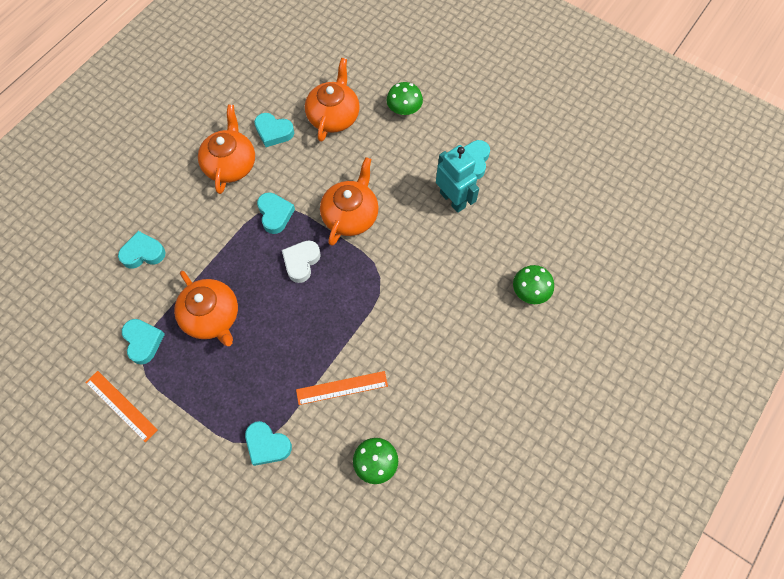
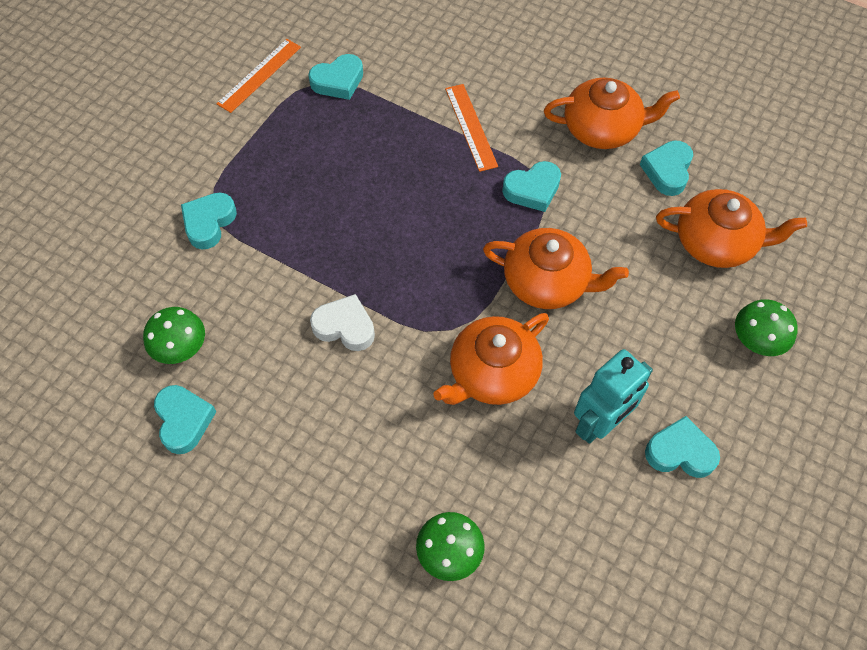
camera: 85 degrees right, 5 degrees down
turquoise heart [118,231,166,269] -> turquoise heart moved to [154,385,217,454]
orange teapot [174,271,238,346] -> orange teapot moved to [433,313,549,405]
white heart [282,240,321,283] -> white heart moved to [310,294,375,351]
orange ruler [296,371,388,405] -> orange ruler moved to [445,84,498,172]

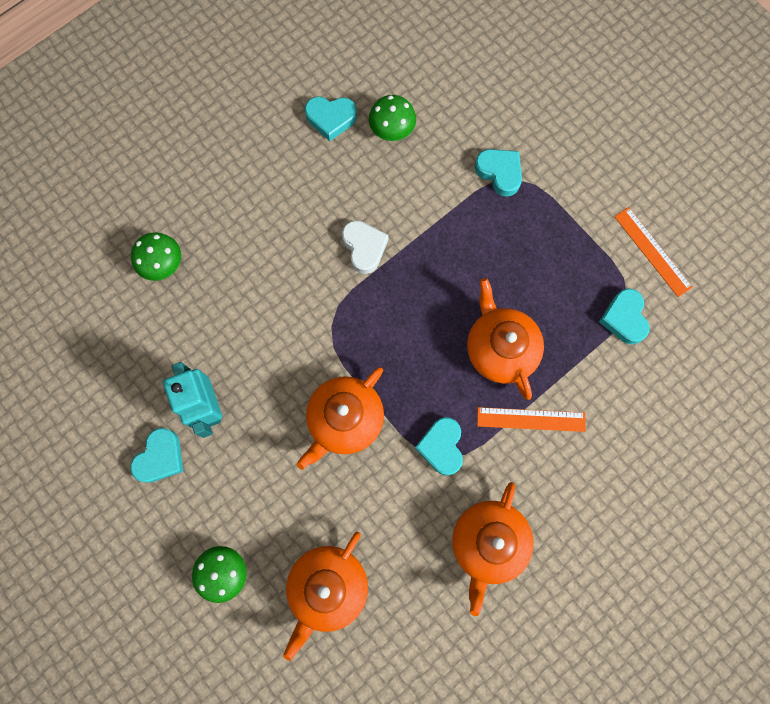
camera: 110 degrees right, 15 degrees up
white heart [310,294,375,351] -> white heart turned 60 degrees counterclockwise [342,220,389,274]
orange teapot [433,313,549,405] -> orange teapot moved to [467,278,544,400]
turquoise heart [640,141,693,196] -> none

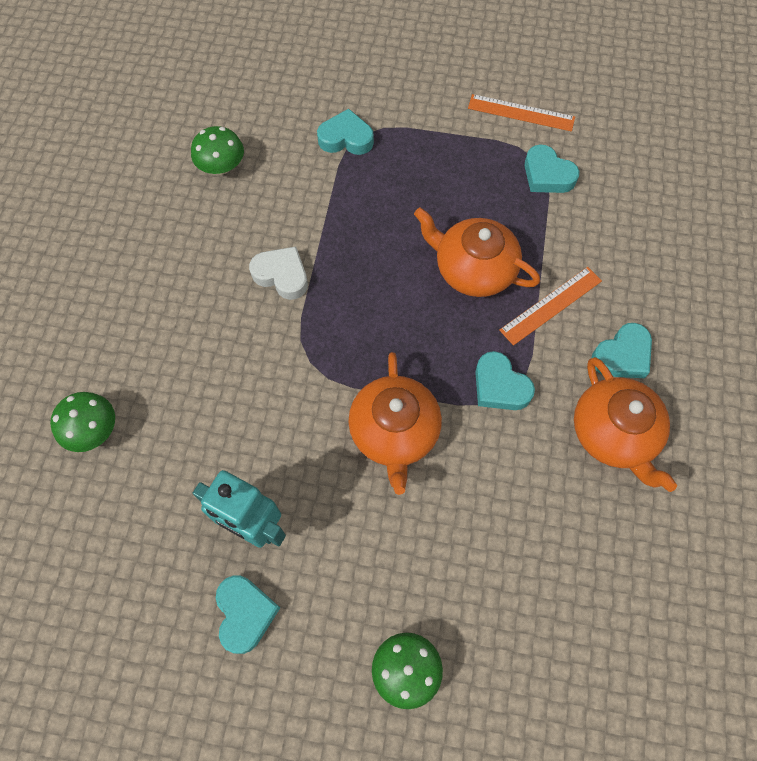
camera: 40 degrees left, 10 degrees down
orange teapot [283,532,368,661] -> none
turquoise heart [305,96,357,141] -> turquoise heart moved to [592,323,652,378]

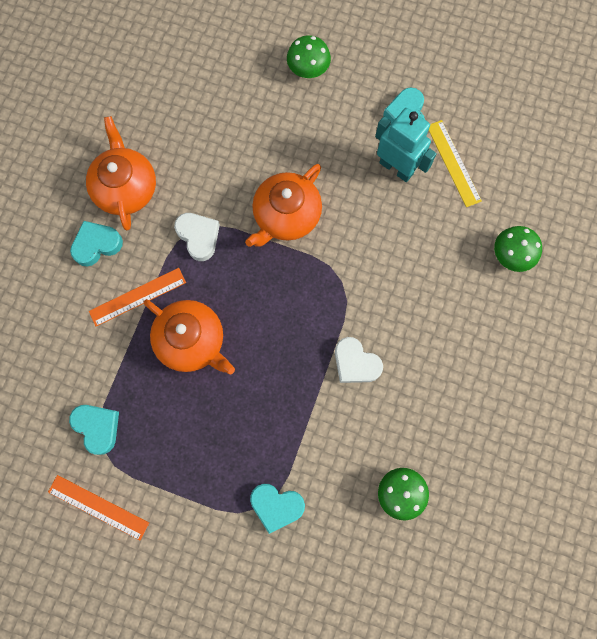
camera: 170 degrees left, 10 degrees up
orange teapot [348,352,442,495] -> orange teapot turned 150 degrees counterclockwise [245,164,322,247]
turquoise heart [475,351,535,410] -> white heart [174,213,220,261]
none -> yellow ruler [429,120,482,207]

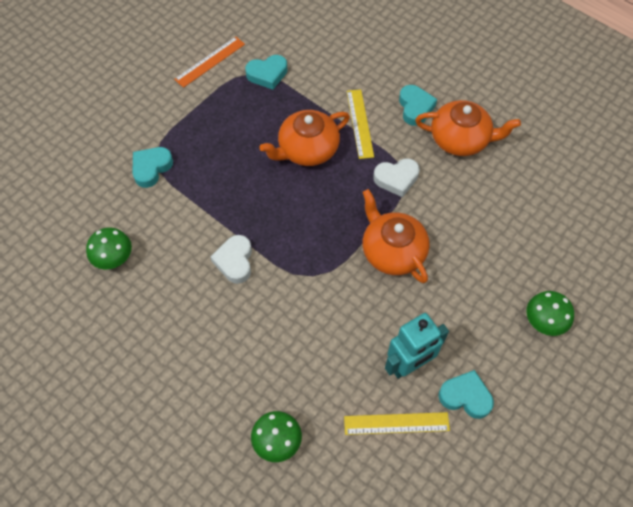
camera: 110 degrees right, 15 degrees down
orange ruler [89,268,186,326] -> yellow ruler [347,89,374,159]
white heart [335,337,383,383] -> white heart turned 60 degrees counterclockwise [210,235,252,284]

